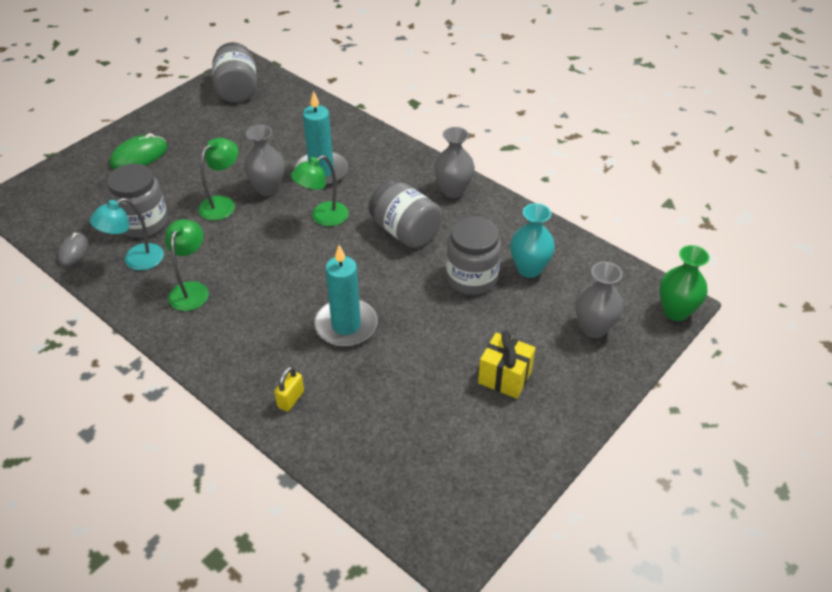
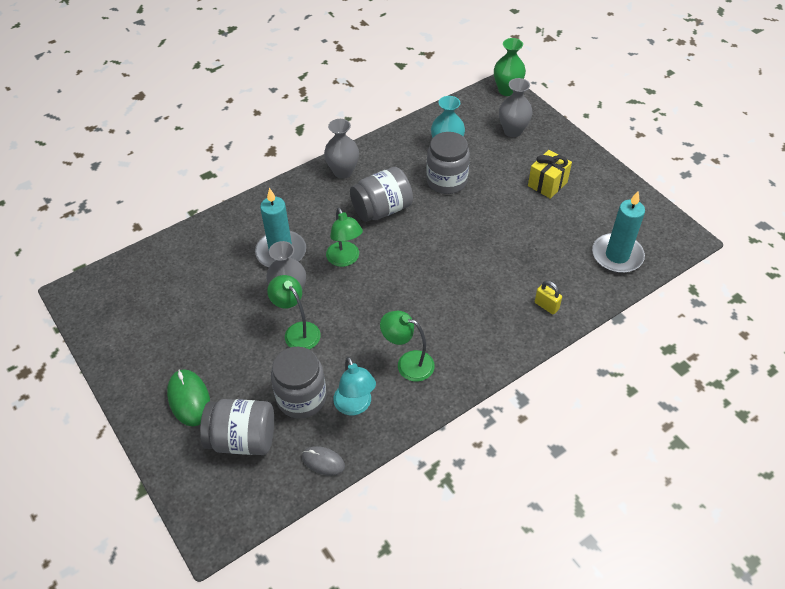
camera: 75 degrees left, 5 degrees up
grey jar [212,42,257,103] -> grey jar moved to [200,399,274,455]
turquoise candle [314,245,378,347] -> turquoise candle moved to [592,191,645,273]

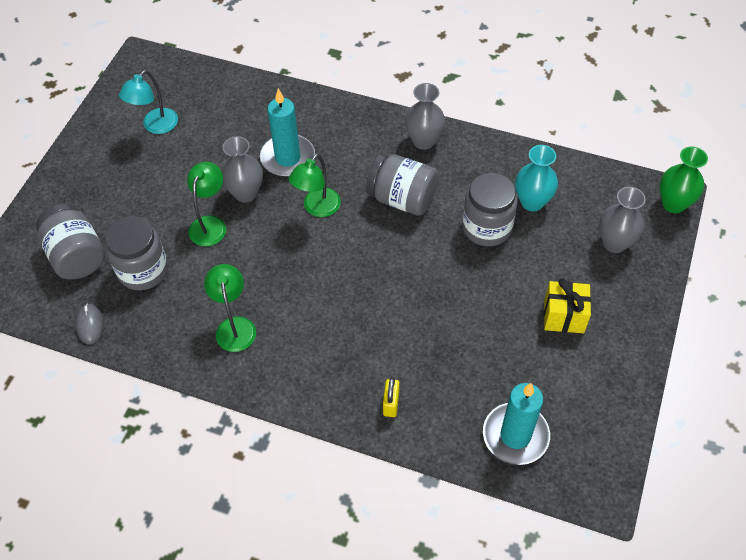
camera: 55 degrees right, 5 degrees up
green mouse [167,369,210,426] -> none
turquoise lamp [333,357,376,415] -> turquoise lamp moved to [119,70,178,134]

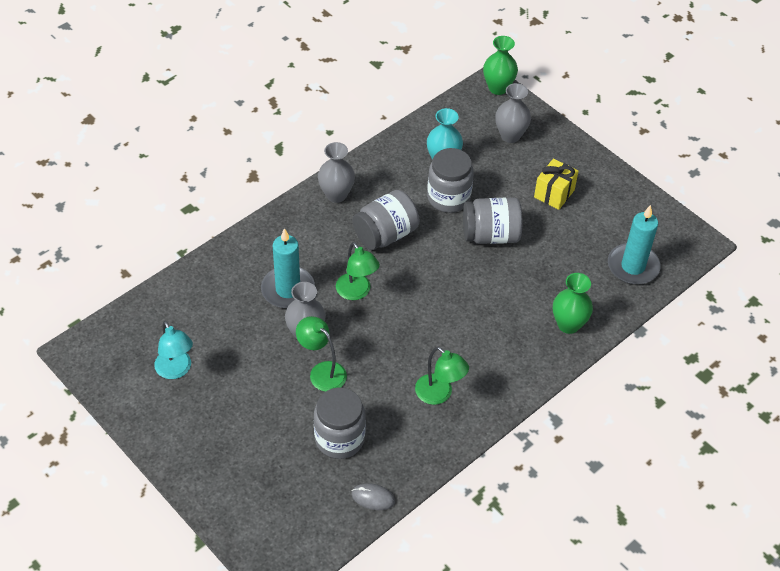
camera: 65 degrees left, 5 degrees down
grey jar [36,204,105,279] -> grey jar moved to [463,198,522,244]
green lamp [204,264,256,352] -> green lamp turned 150 degrees counterclockwise [415,346,469,405]
yellow padlock [383,377,400,417] -> green vase [553,273,593,334]

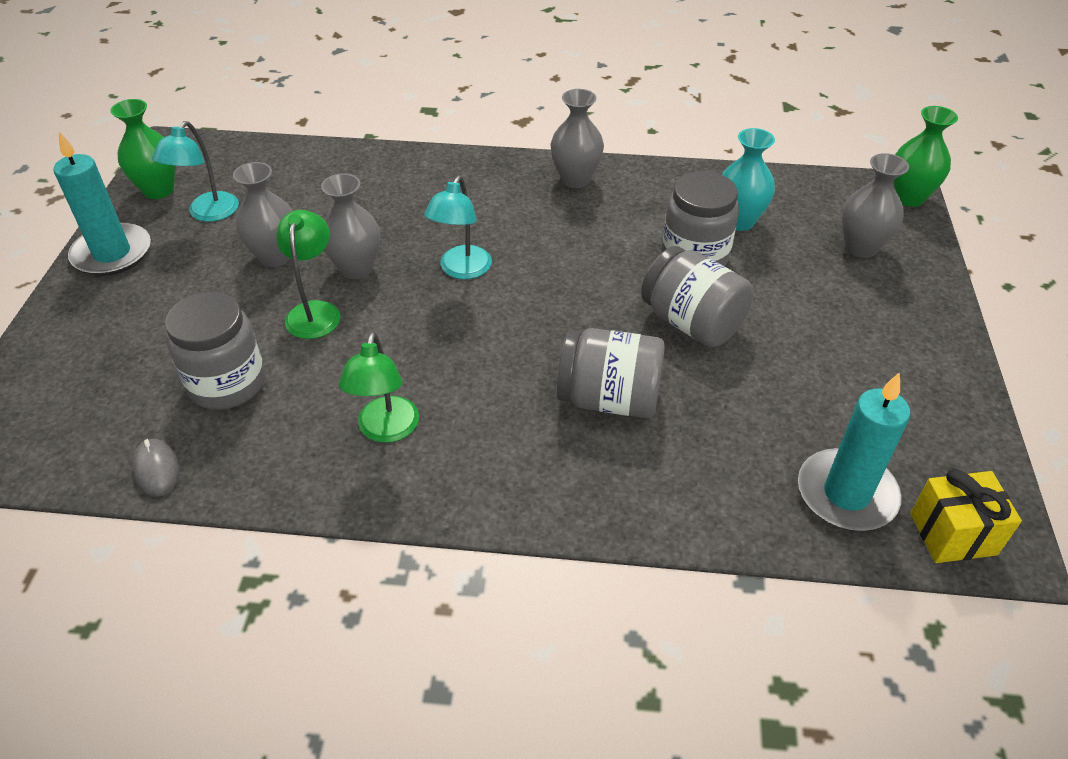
camera: 50 degrees right, 5 degrees down
turquoise candle [261,228,315,309] -> turquoise candle moved to [54,132,151,276]
green lamp [336,242,380,300] -> turquoise lamp [424,175,492,279]
grey jar [352,190,419,250] -> grey jar moved to [557,328,665,418]
yellow gift [534,158,579,210] -> yellow gift moved to [910,469,1022,563]
green vase [553,273,593,334] -> green vase moved to [110,99,176,199]
none -> grey vase [233,162,292,267]

